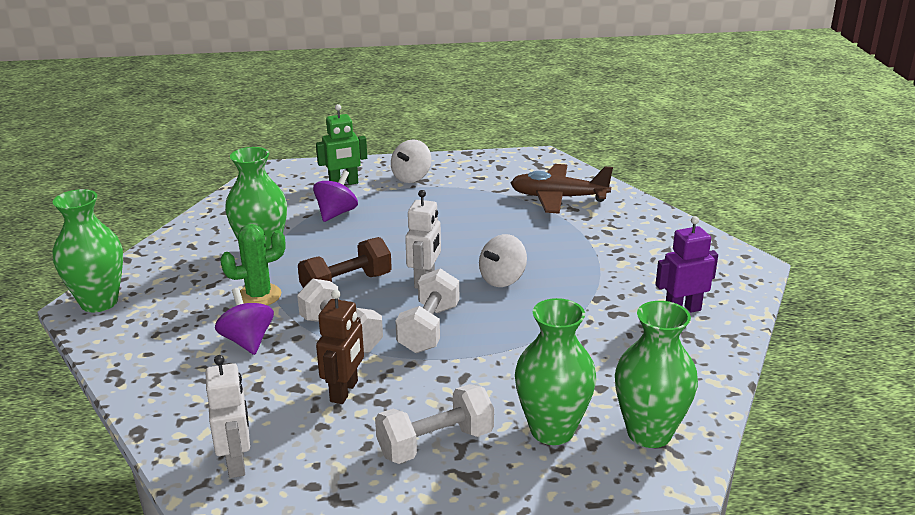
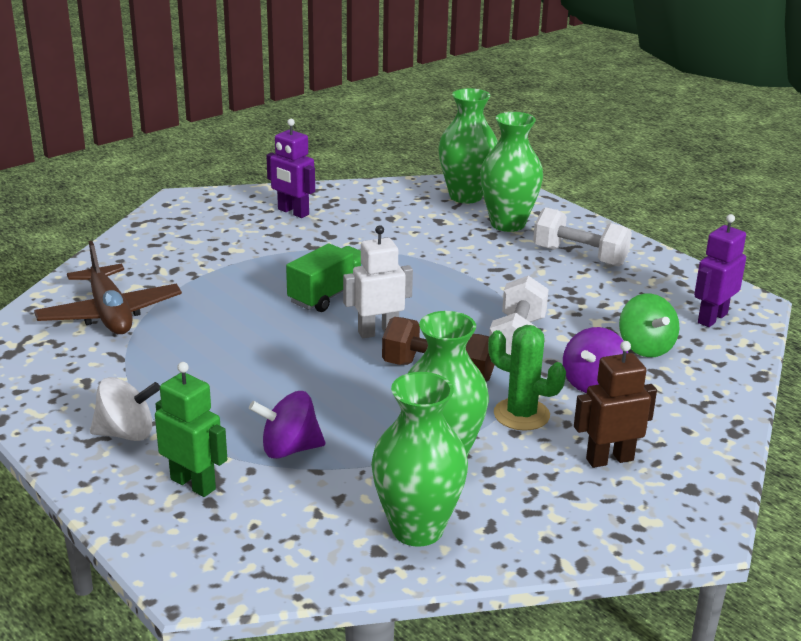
camera: 125 degrees left, 0 degrees up
green vase [53,189,123,312] -> green vase moved to [371,372,468,547]
white robot [206,355,250,478] -> purple robot [694,214,746,327]
brown robot [316,290,364,404] -> brown robot moved to [574,341,657,468]
white dumbbell [395,268,459,353] -> none
white spinning top [479,234,527,287] -> green truck [286,244,362,312]
none -> green spinning top [619,294,679,357]

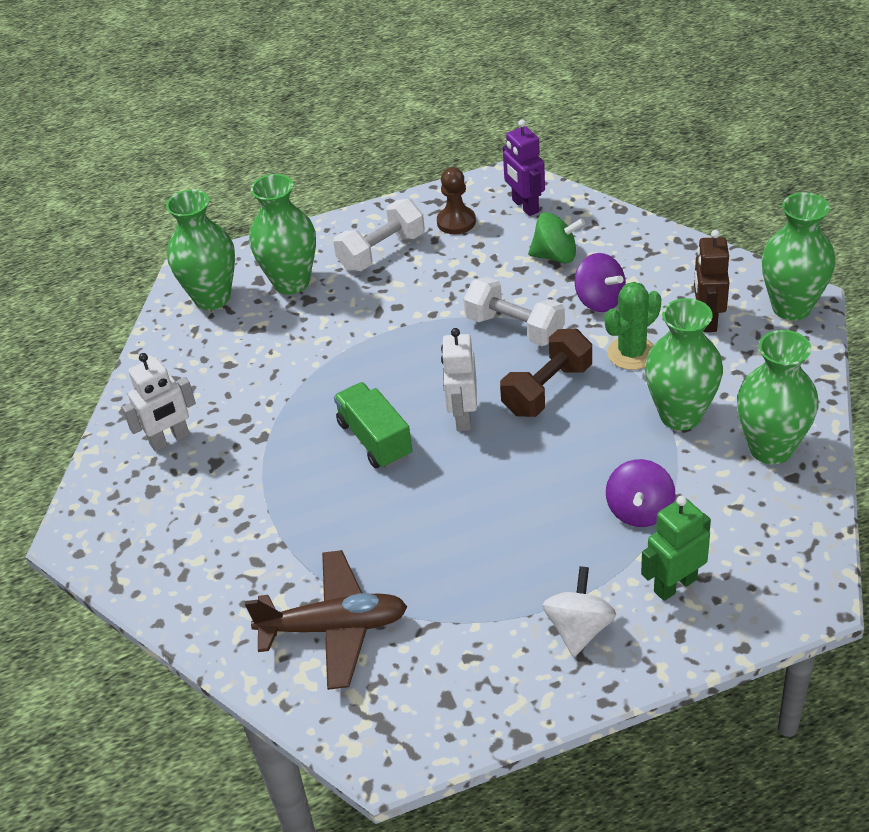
camera: 65 degrees left, 15 degrees up
purple robot [266,119,315,218] -> white robot [122,353,196,452]
none -> brown pawn [437,167,476,234]
none -> green vase [762,193,836,321]

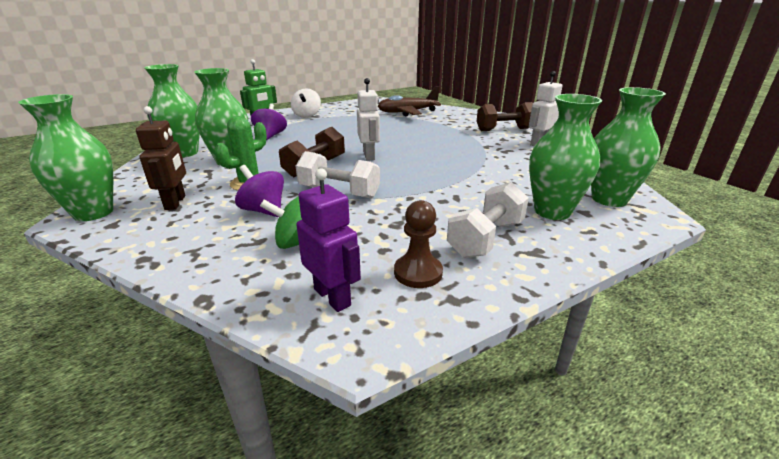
camera: 165 degrees right, 15 degrees down
green truck [334,382,412,469] -> none
none -> brown dumbbell [477,102,533,131]

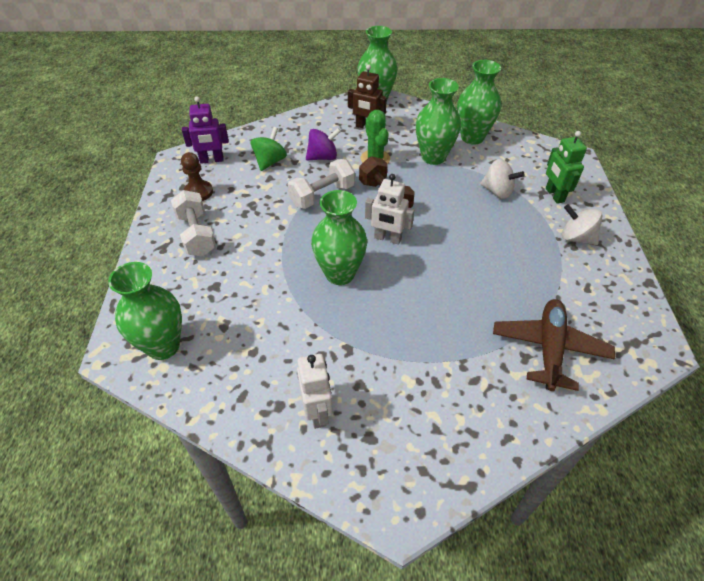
camera: 120 degrees right, 20 degrees up
purple spinning top [251,103,287,140] -> white spinning top [480,159,525,199]
brown dumbbell [477,102,533,131] -> none
green vase [529,94,602,220] -> green vase moved to [311,190,367,285]

